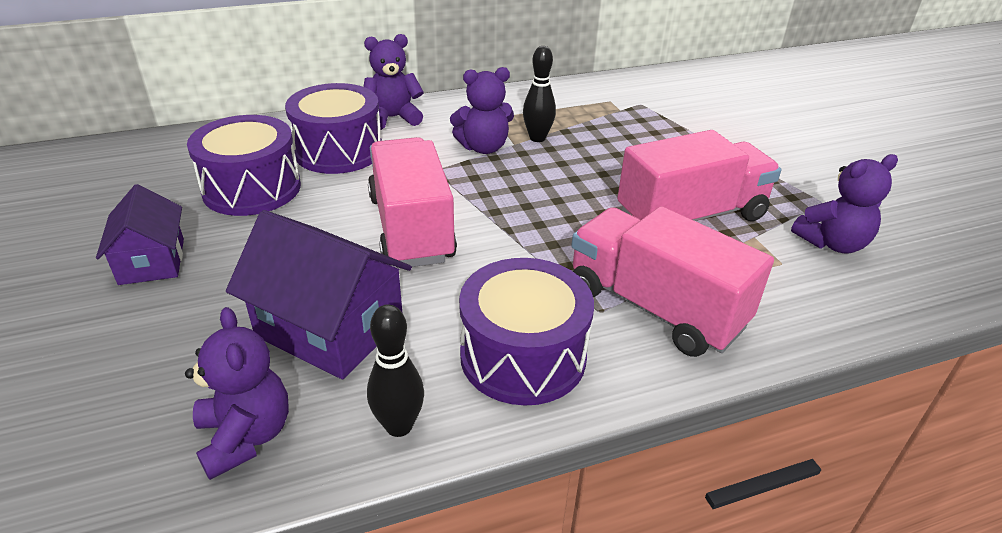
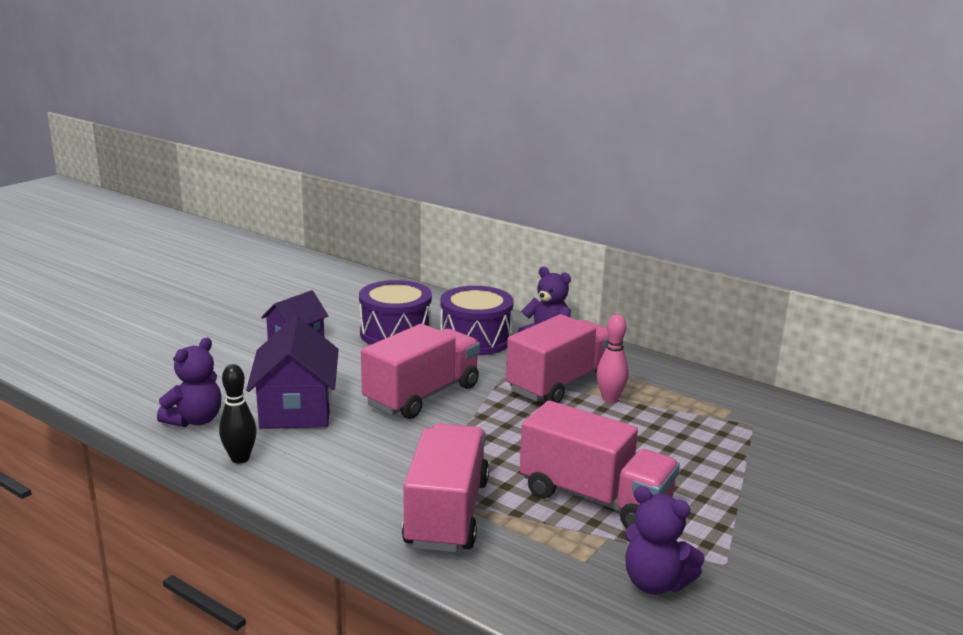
camera: 55 degrees right, 15 degrees down
purple teddy bear [450,67,514,154] -> pink truck [506,314,609,403]
purple drum [459,258,594,406] -> none
black bowling pin [523,46,556,142] -> pink bowling pin [597,314,628,403]

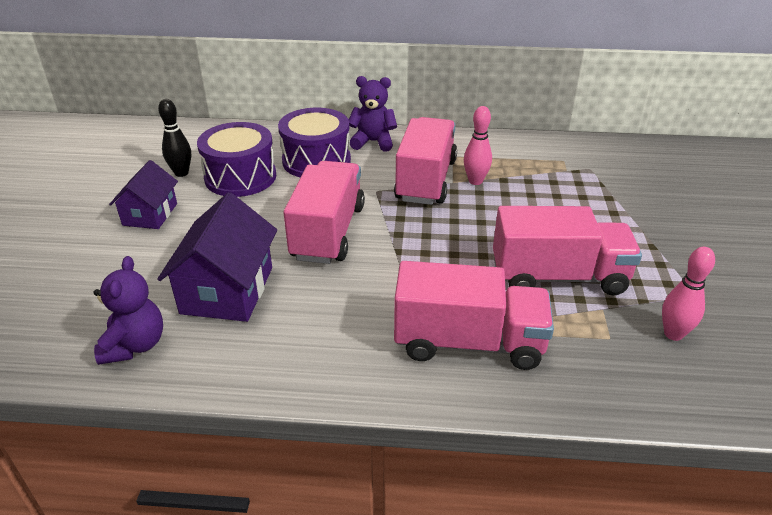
camera: 30 degrees left, 15 degrees up
black bowling pin [219,364,257,464] -> black bowling pin moved to [158,99,191,177]
purple house [246,316,339,429] -> purple house turned 45 degrees clockwise [157,192,277,322]
pink truck [402,423,489,553] -> pink truck turned 120 degrees clockwise [394,261,554,370]
purple teddy bear [625,486,705,595] -> pink bowling pin [662,247,715,341]

